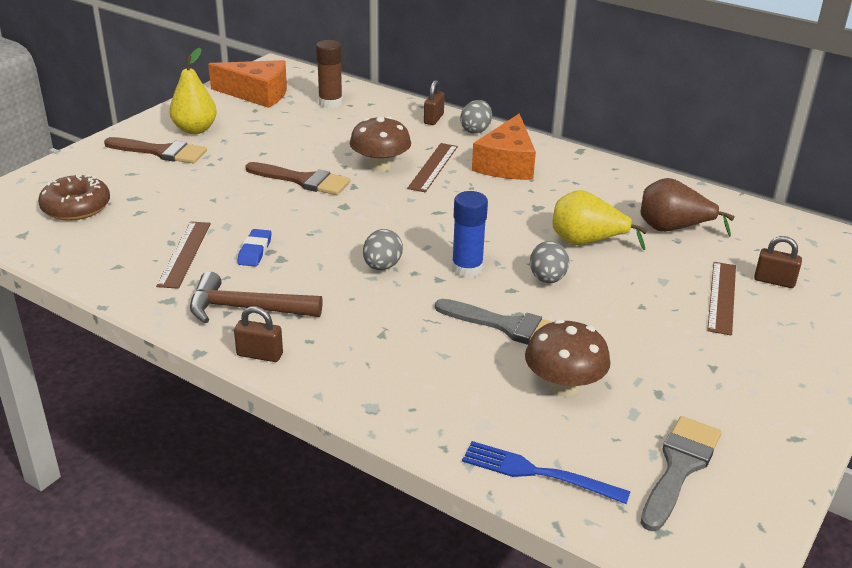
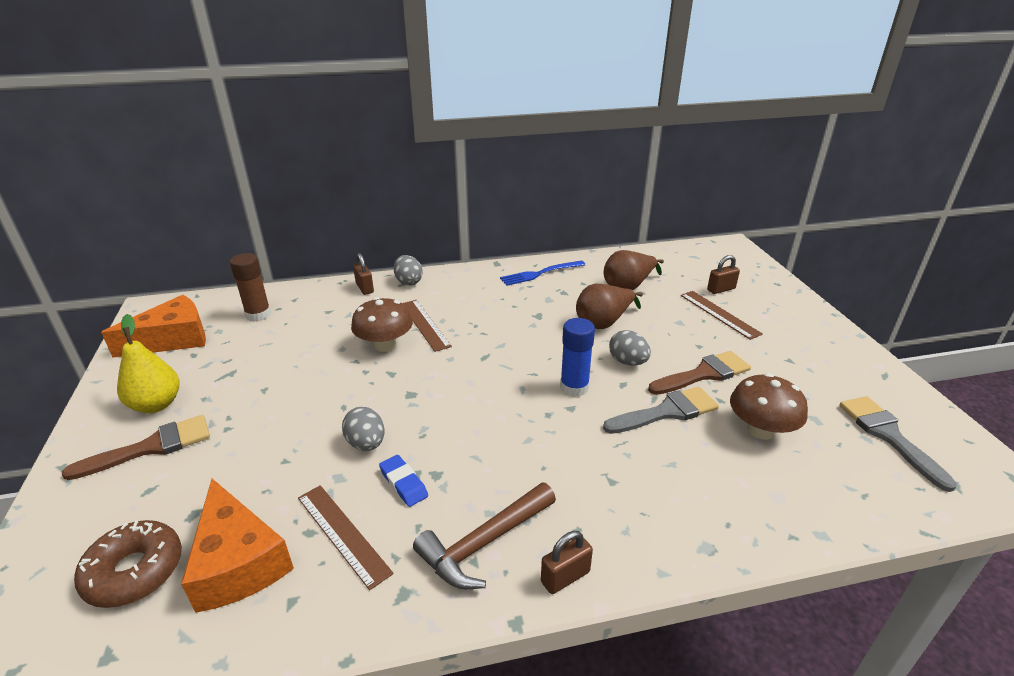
camera: 45 degrees left, 0 degrees up
brown brush [245,162,350,195] -> brown brush moved to [648,351,751,395]
grey egg [363,229,403,270] -> grey egg moved to [342,407,384,451]
blue fork [462,441,631,504] -> blue fork moved to [500,260,586,286]
orange cheese [472,113,536,180] -> orange cheese moved to [181,479,294,613]
yellow pear [552,190,648,250] -> brown pear [576,284,643,329]

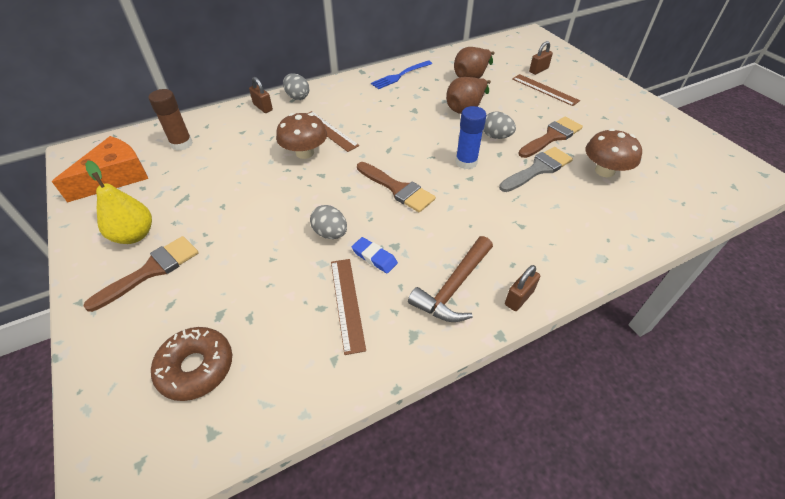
camera: 15 degrees left, 15 degrees up
orange cheese [181,479,294,613] -> none
brown ruler [298,485,394,590] -> brown ruler turned 45 degrees clockwise [331,259,366,355]
grey brush [839,396,957,492] -> none
none -> brown brush [357,162,436,212]

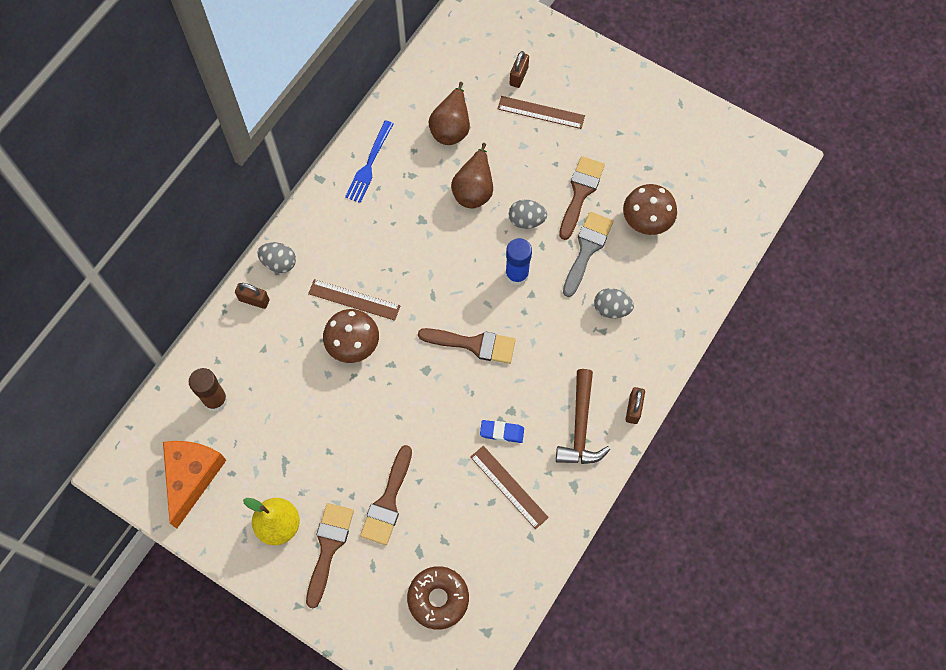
camera: 30 degrees left, 20 degrees up
grey egg [310,205,347,239] -> grey egg moved to [594,288,634,318]
none -> brown brush [360,445,412,545]

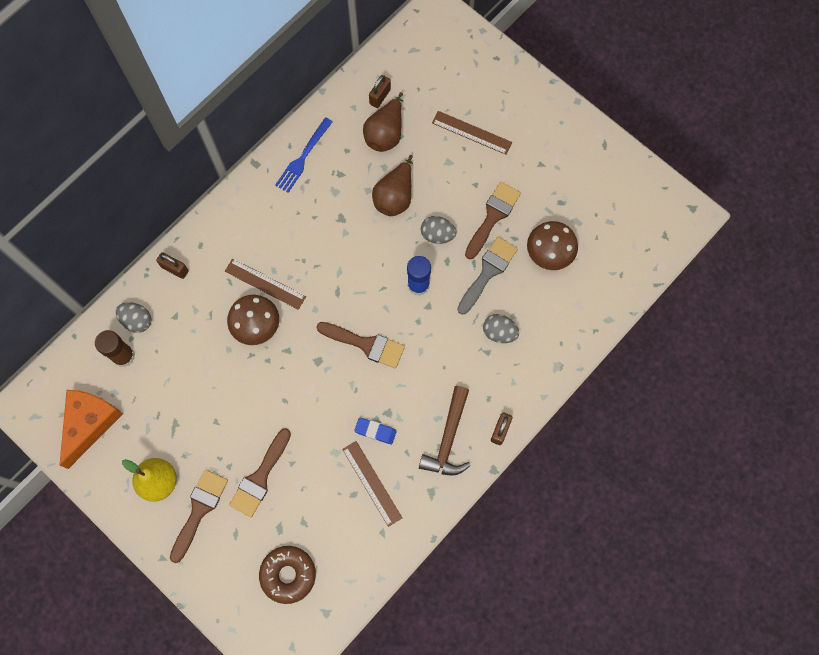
camera: 10 degrees right, 5 degrees up
grey egg [257,242,296,273] -> grey egg moved to [116,302,152,333]
brown padlock [509,51,529,88] -> brown padlock moved to [369,75,391,108]

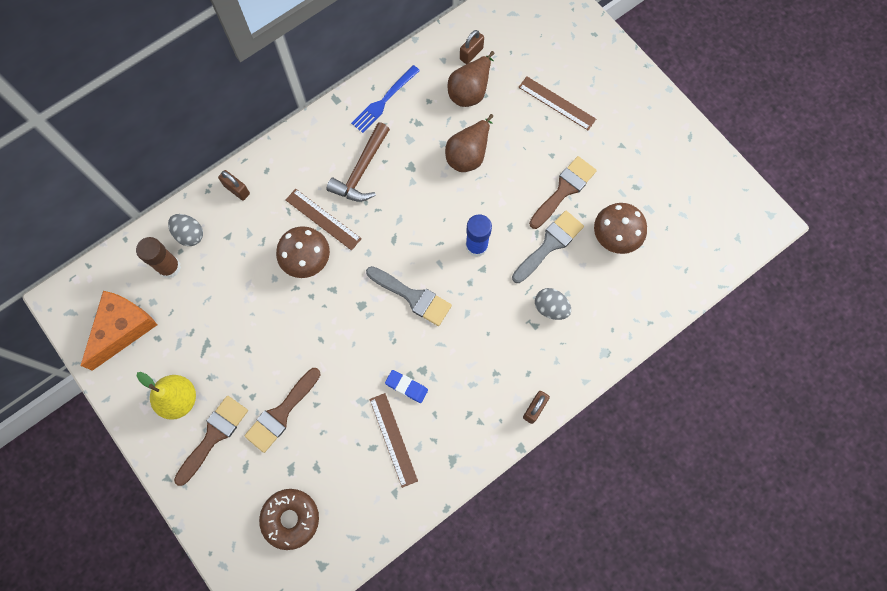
camera: 10 degrees right, 0 degrees up
brown brush [316,322,405,368] -> grey brush [366,266,452,326]
brown hammer [419,386,471,476] -> brown hammer moved to [326,122,390,202]
grey egg [421,216,456,244] -> none

